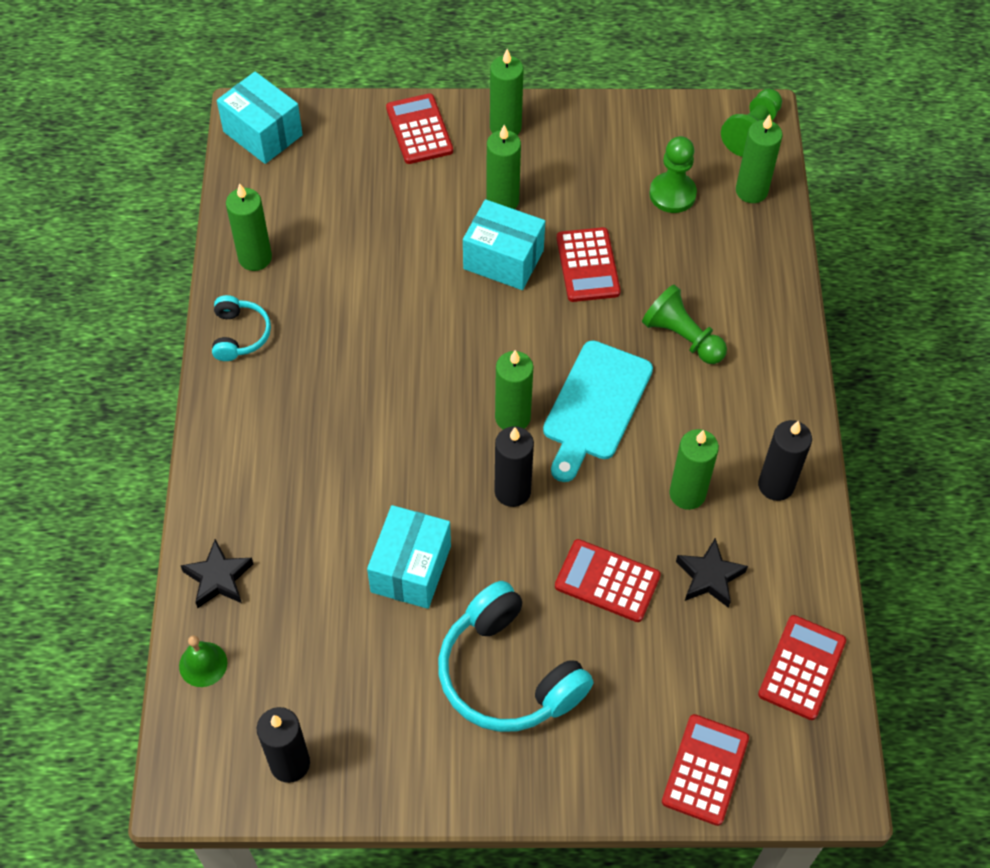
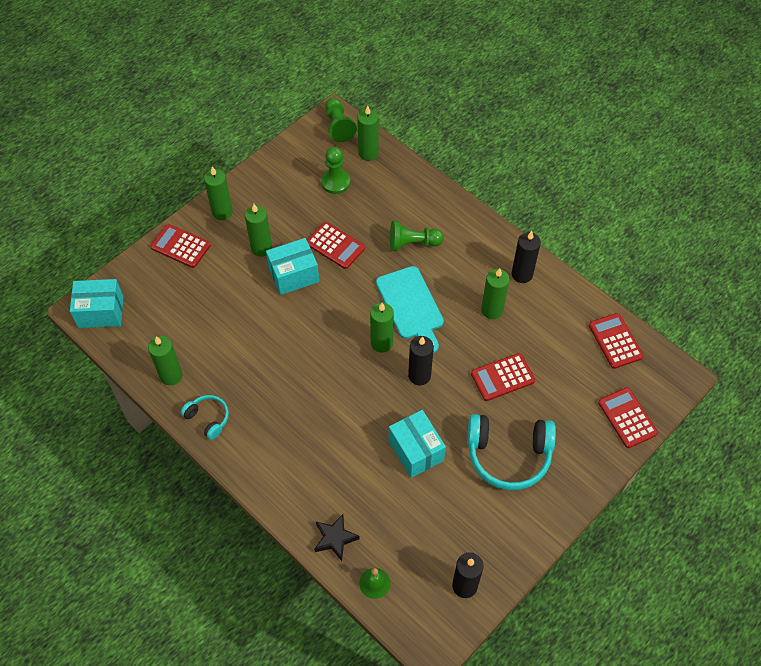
camera: 45 degrees left, 0 degrees up
black star [676,538,748,608] -> none

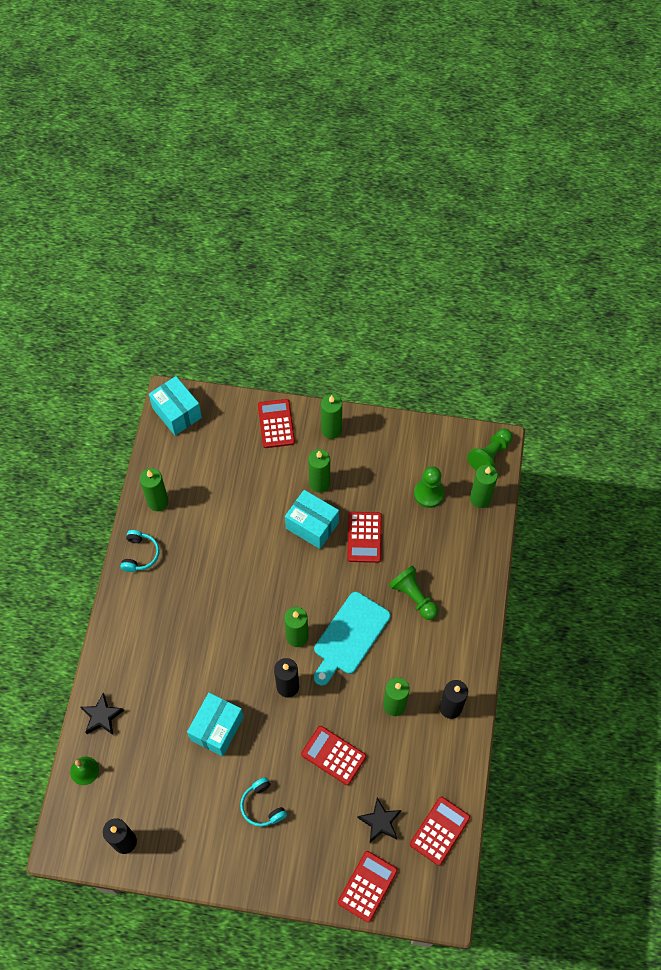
camera: 55 degrees right, 5 degrees up
turquoise headphones [467,414,556,490] -> turquoise headphones [240,777,287,827], size x0.52
none -> black star [358,798,401,843]

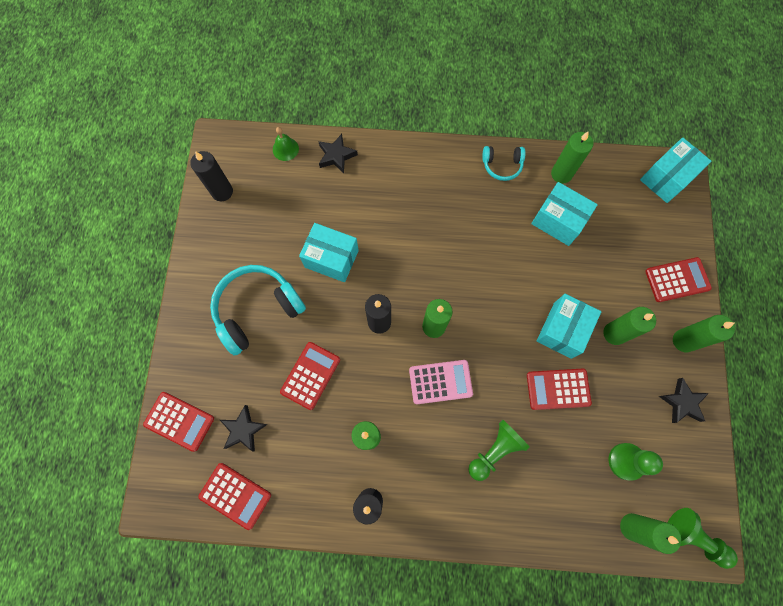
camera: 85 degrees right, 10 degrees up
turquoise headphones [240,777,287,827] -> turquoise headphones [210,265,306,356], size x1.92
turquoise cutting board [314,592,391,686] -> pink calculator [409,360,473,404]
none -> turquoise box [531,182,598,246]
none -> black star [659,378,709,423]

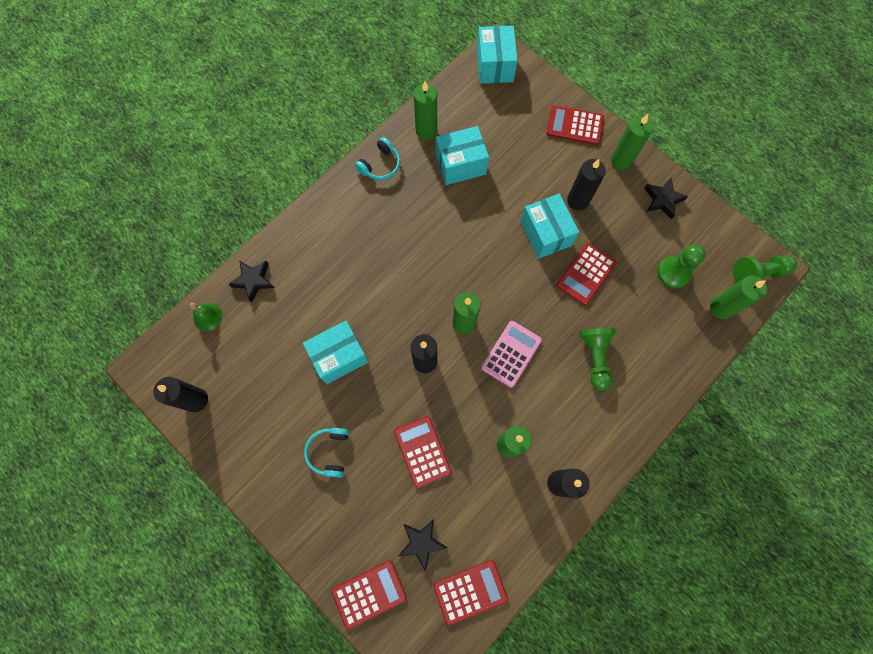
camera: 50 degrees left, 0 degrees up
turquoise headphones [210,265,306,356] -> turquoise headphones [304,428,349,478], size x0.52
green candle [603,307,656,345] -> black candle [567,159,606,211]
red calculator [645,257,712,302] -> red calculator turned 105 degrees counterclockwise [546,105,604,145]

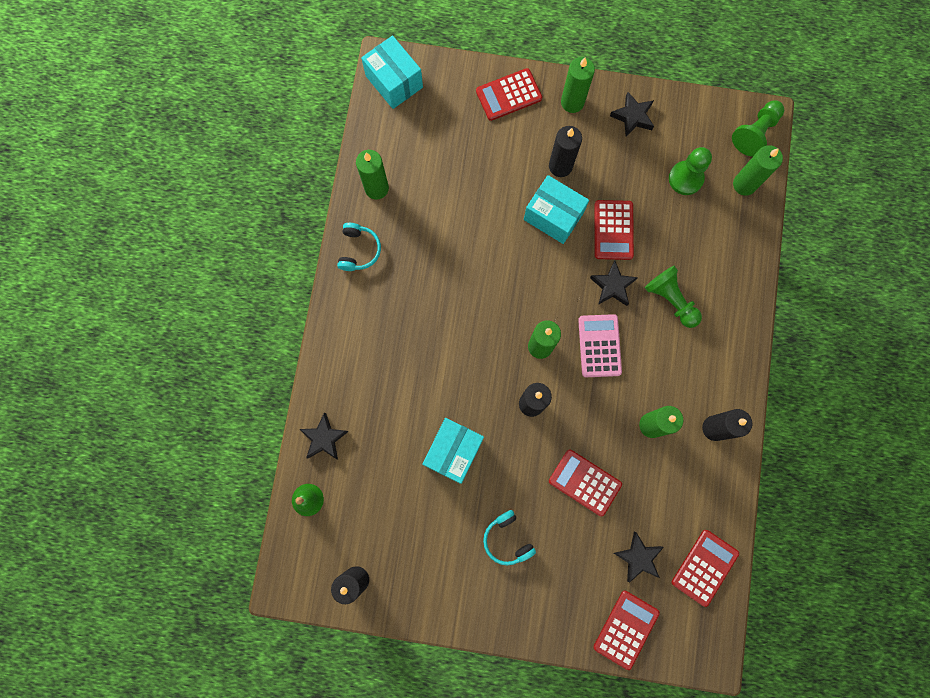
camera: 35 degrees left, 5 degrees up
turquoise box [436,126,489,185] -> none
none -> black star [590,261,638,306]

